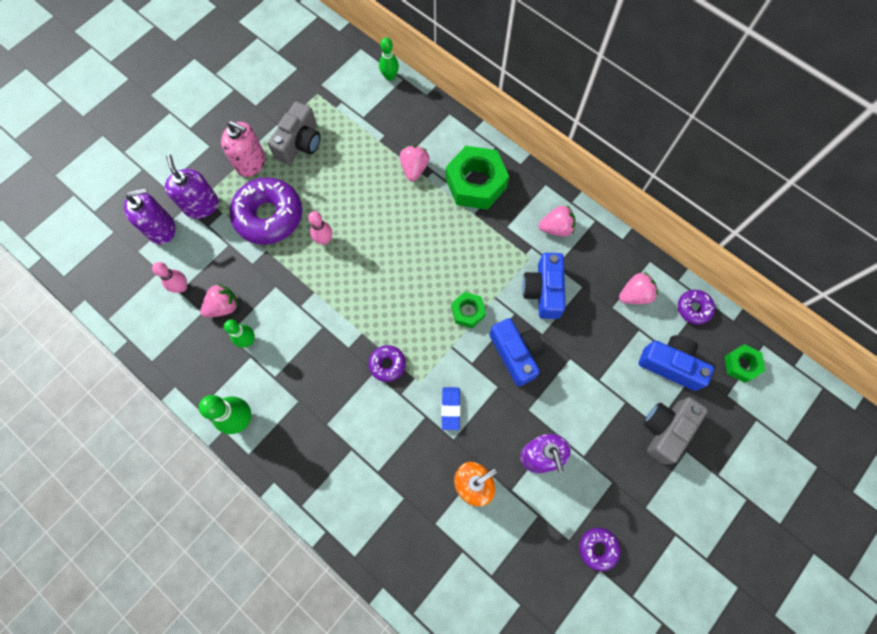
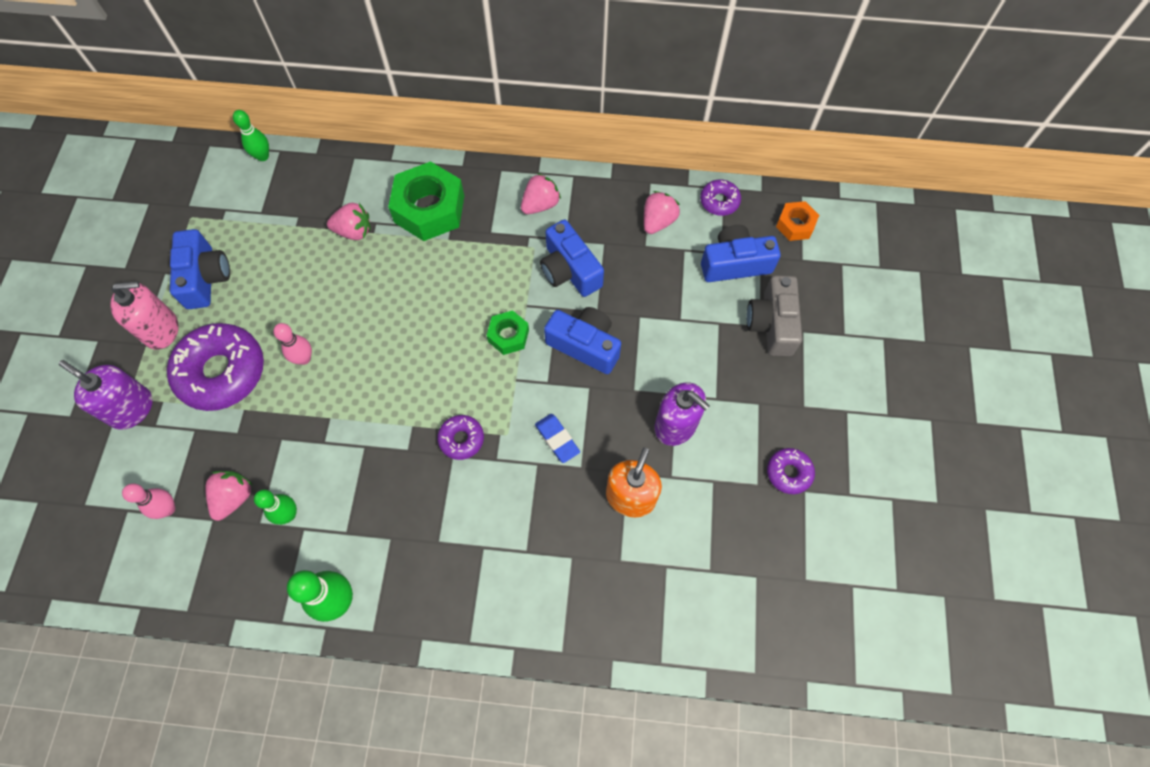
camera: 35 degrees left, 5 degrees down
purple soap dispenser [124,187,176,244] -> none
grey camera [268,101,321,165] -> blue camera [170,229,230,309]
pink strawberry [400,146,430,181] -> pink strawberry turned 120 degrees clockwise [327,203,371,240]
green nut [724,344,765,383] -> orange nut [776,201,819,241]

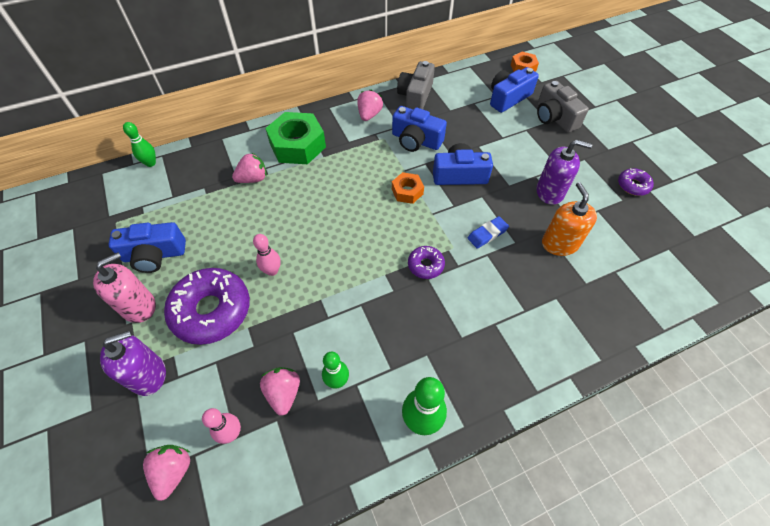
camera: 30 degrees left, 10 degrees down
purple soap dispenser [59,360,153,430] -> purple soap dispenser turned 150 degrees clockwise [100,330,166,396]
blue camera [170,229,230,309] -> blue camera turned 120 degrees clockwise [108,222,186,273]
green nut [487,310,529,355] -> orange nut [392,172,424,204]
blue eraser [535,414,580,463] -> blue eraser turned 60 degrees counterclockwise [468,216,509,249]
pink strawberry [644,191,680,234] -> pink strawberry moved to [143,445,190,501]
purple donut [700,179,741,216] -> none
none -> grey camera [397,61,435,110]

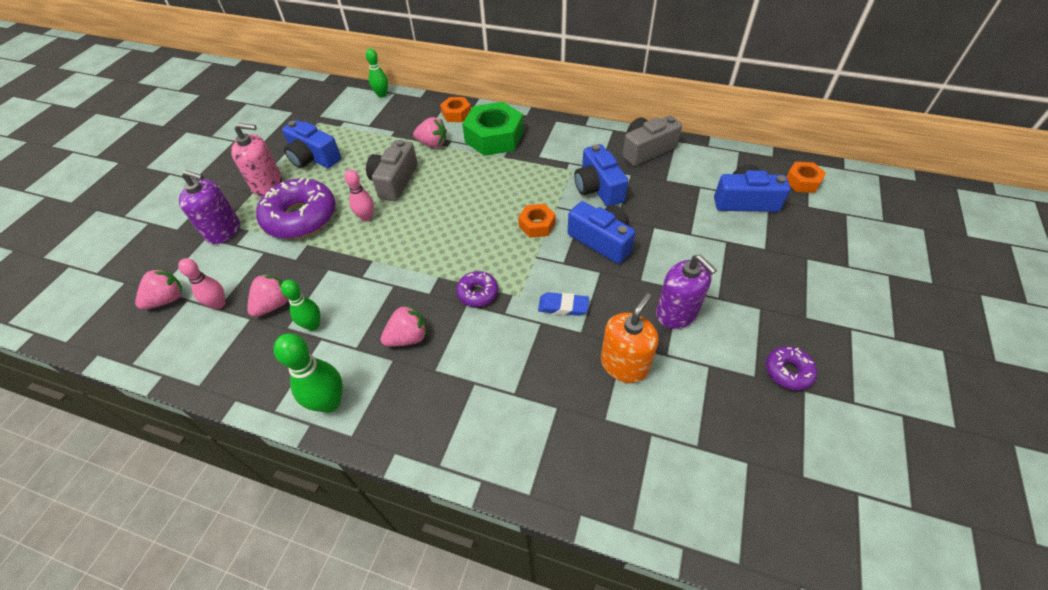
camera: 45 degrees right, 5 degrees down
pink strawberry [357,90,383,121] -> pink strawberry moved to [381,304,427,347]
grey camera [537,81,589,133] -> grey camera moved to [366,140,418,201]
none -> orange nut [440,97,471,122]

